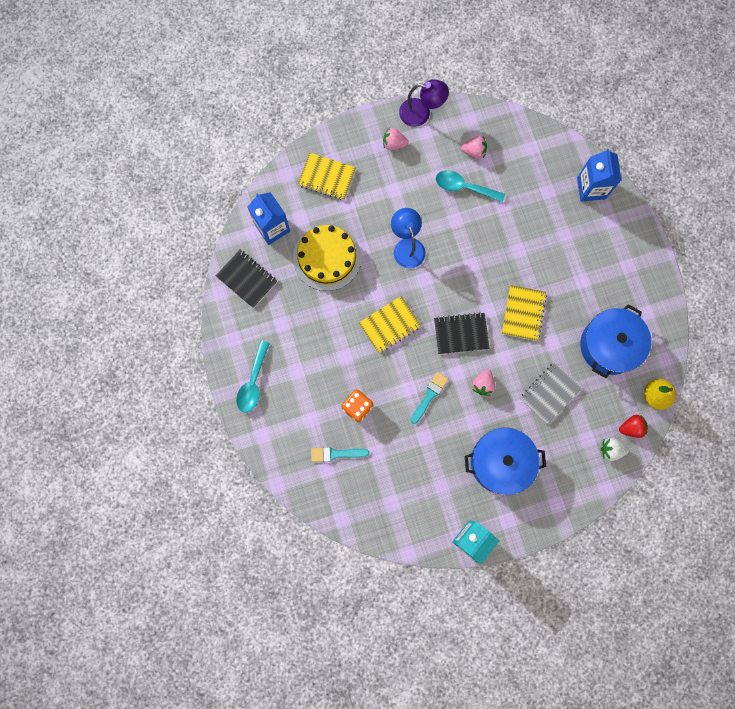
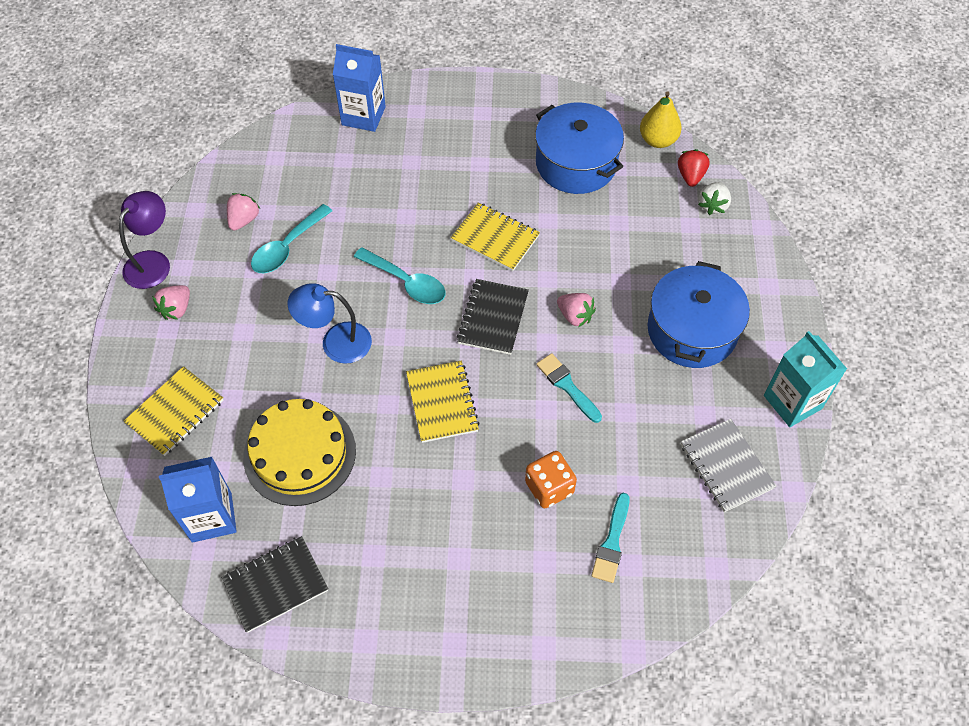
camera: 70 degrees left, 20 degrees down
turquoise spoon [236,341,270,413] -> turquoise spoon moved to [354,247,445,304]
grey notebook [520,362,583,424] -> grey notebook moved to [681,419,776,512]

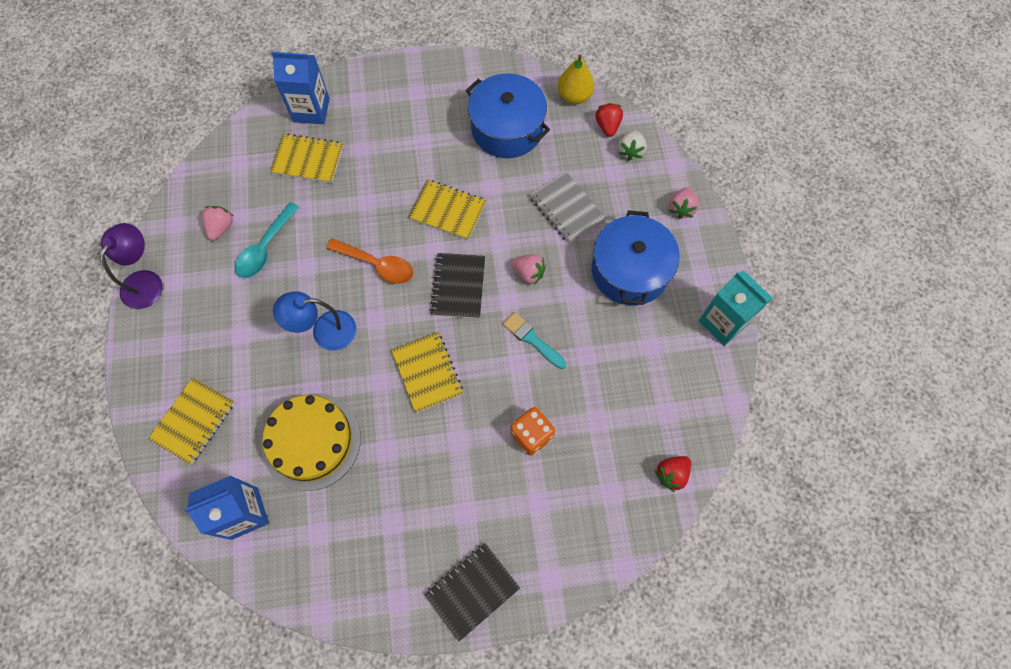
camera: 10 degrees left, 10 degrees up
pink strawberry [152,285,190,320] -> pink strawberry moved to [669,187,699,219]
black notebook [221,536,328,633] -> black notebook moved to [424,543,520,641]
turquoise spoon [354,247,445,304] -> orange spoon [326,238,414,284]
turquoise brush [591,493,630,583] -> none
grey notebook [681,419,776,512] -> grey notebook moved to [529,171,605,242]
none -> yellow notebook [270,133,343,183]
none -> red strawberry [655,456,691,492]

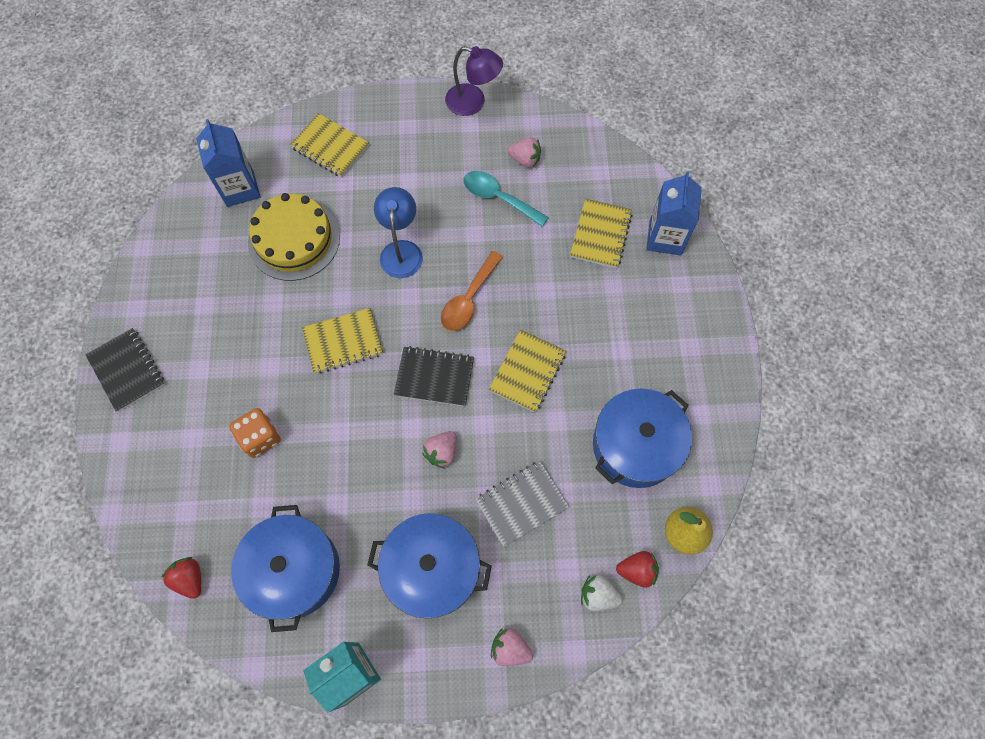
camera: 95 degrees right, 0 degrees up
turquoise brush [503,312,566,369] -> none
none -> blue pot [231,505,340,632]

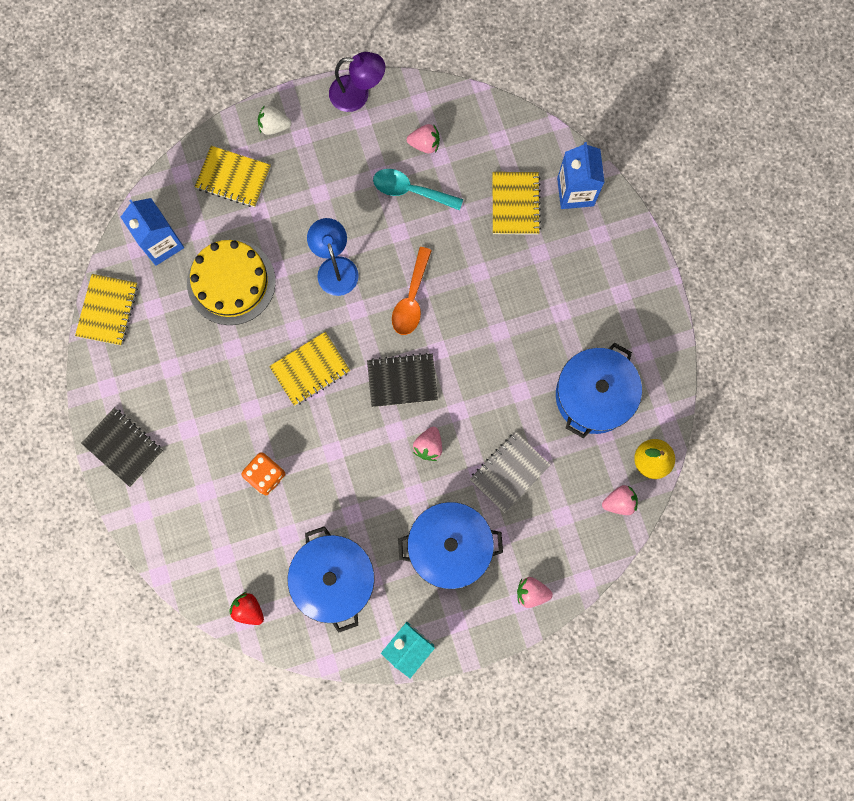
camera: 15 degrees left, 10 degrees up
yellow notebook [489,330,566,413] -> yellow notebook moved to [75,274,138,346]
white strawberry [581,575,623,611] -> white strawberry moved to [258,106,291,135]
red strawberry [616,551,659,588] -> pink strawberry [602,485,638,515]

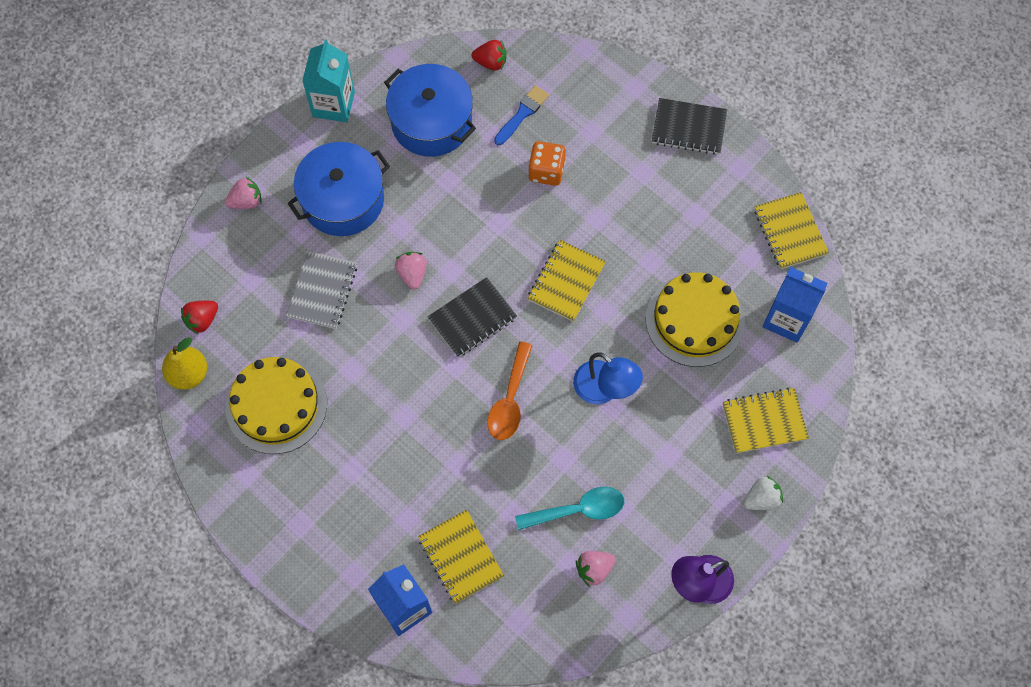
camera: 150 degrees right, 10 degrees down
orange spoon [392,247,432,335] -> orange spoon turned 150 degrees counterclockwise [487,341,533,440]
blue pot [556,343,642,438] -> yellow cake [226,357,327,454]
pink strawberry [602,485,638,515] -> red strawberry [181,301,218,334]
none -> blue brush [494,85,549,145]

